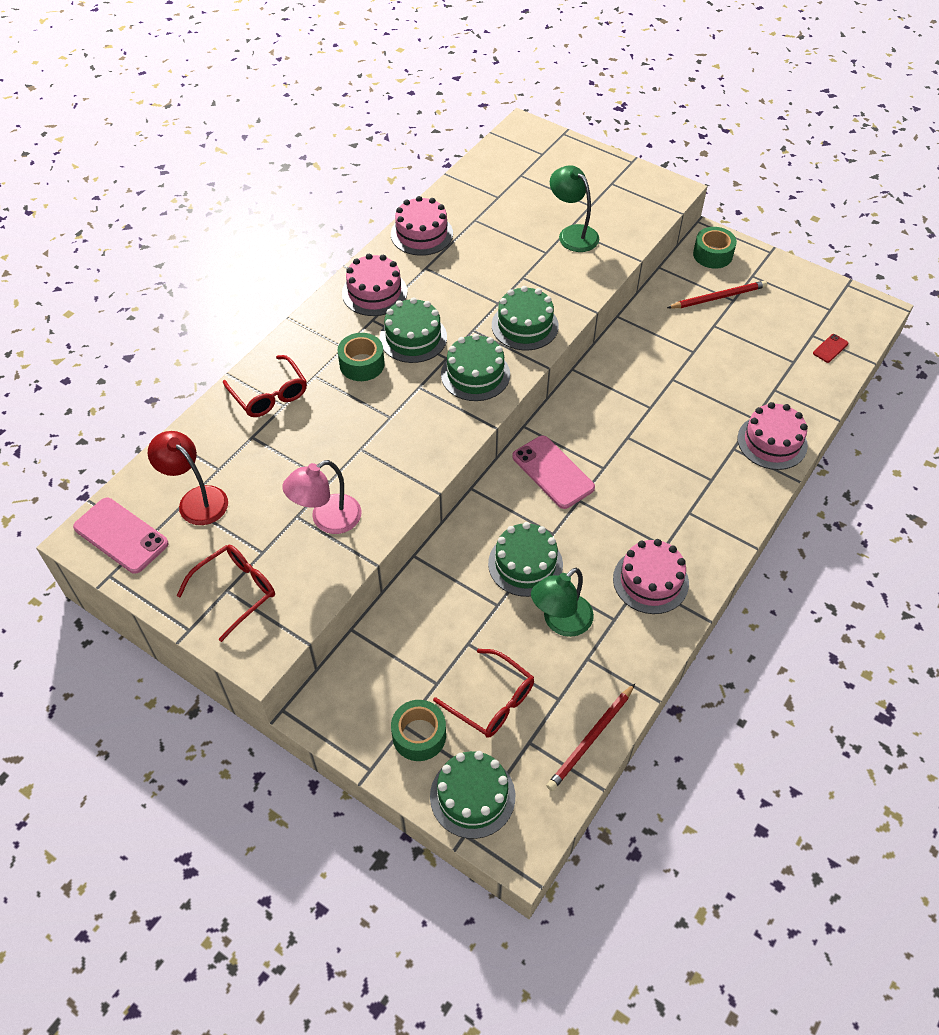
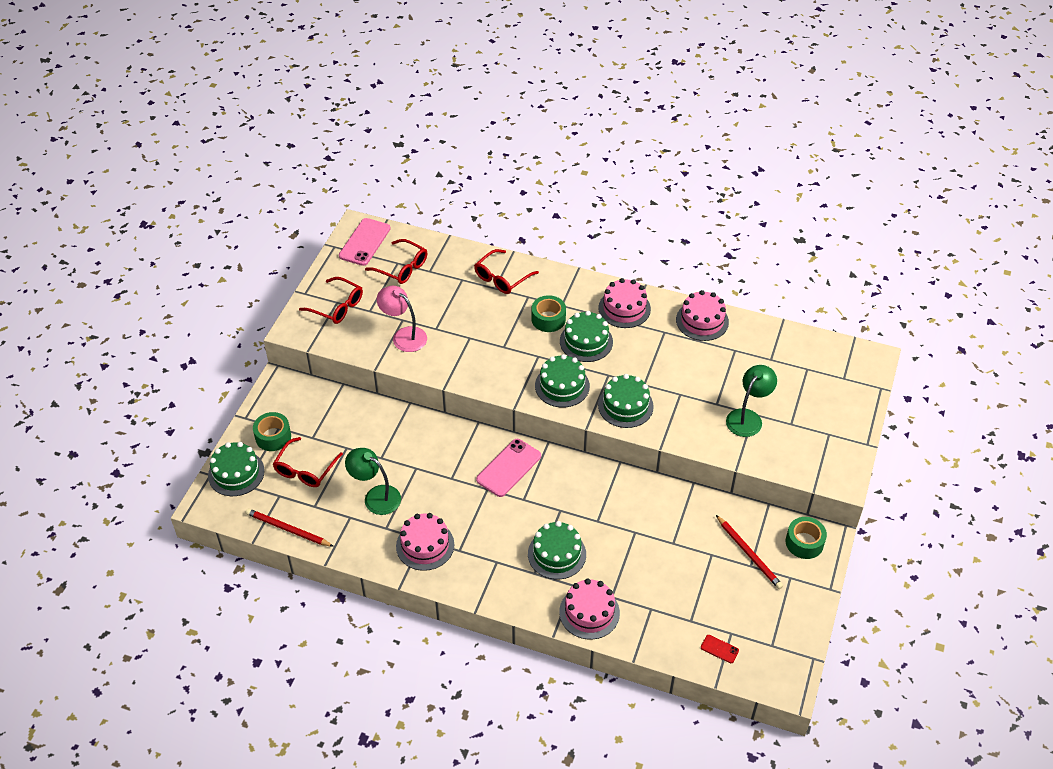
camera: 75 degrees right, 5 degrees down
red lamp [148,431,228,525] -> red glasses [365,239,427,284]
green cake [488,522,563,597] -> green cake moved to [528,521,586,579]

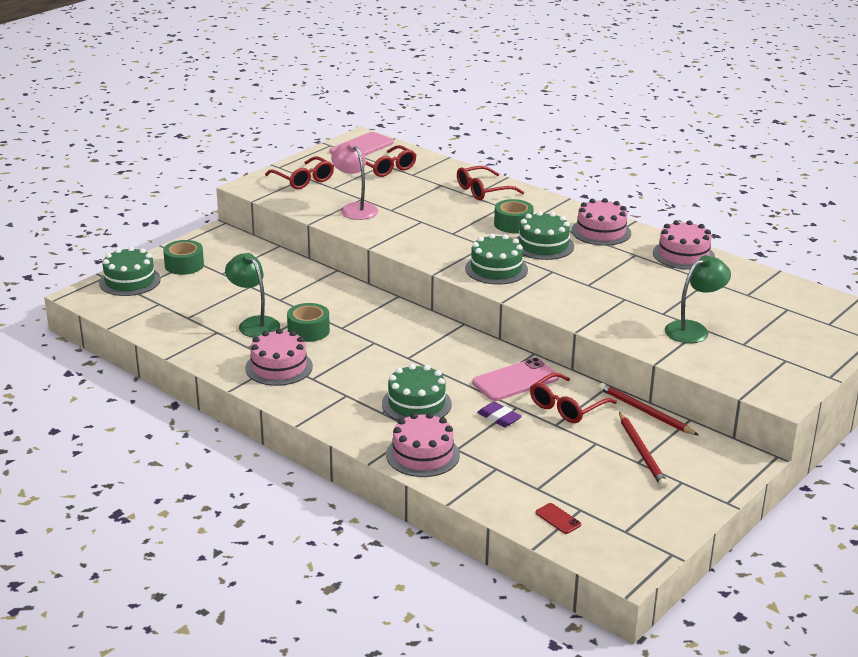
camera: 20 degrees right, 20 degrees down
red pencil [245,508,334,547] -> red pencil moved to [599,383,699,435]
red glasses [273,437,343,487] -> red glasses moved to [530,373,617,423]
pink phone [476,439,541,497] -> pink phone moved to [472,358,559,401]
green cake [598,374,654,428] -> none
green tape [786,517,827,559] -> green tape moved to [287,303,330,342]
none -> purple eraser [477,402,522,427]

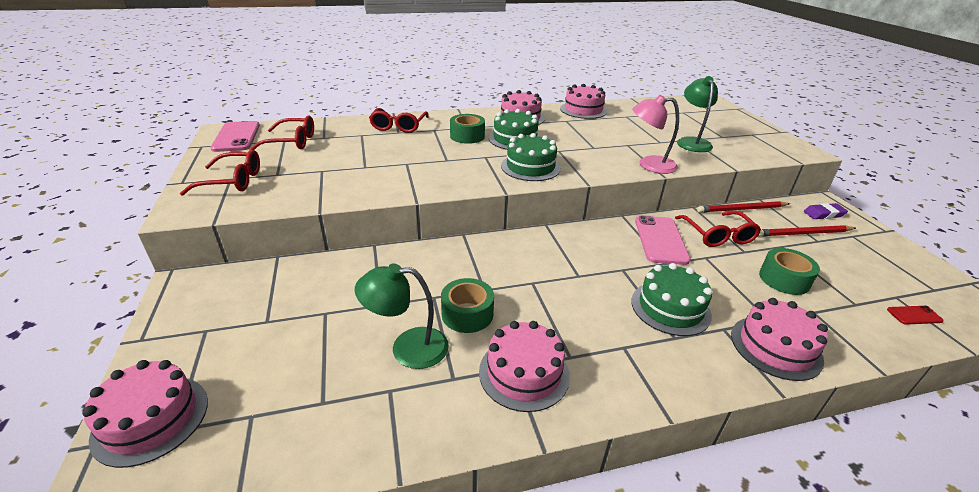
camera: 55 degrees left, 5 degrees up
green cake [99,246,161,296] -> pink cake [82,360,208,468]
green tape [163,240,204,275] -> green tape moved to [759,248,820,295]
pink lamp [331,142,378,220] -> pink lamp moved to [632,95,679,174]
purple eraser [477,402,522,427] -> purple eraser moved to [804,203,848,219]
red pencil [619,412,668,488] -> red pencil turned 150 degrees clockwise [758,225,856,237]

